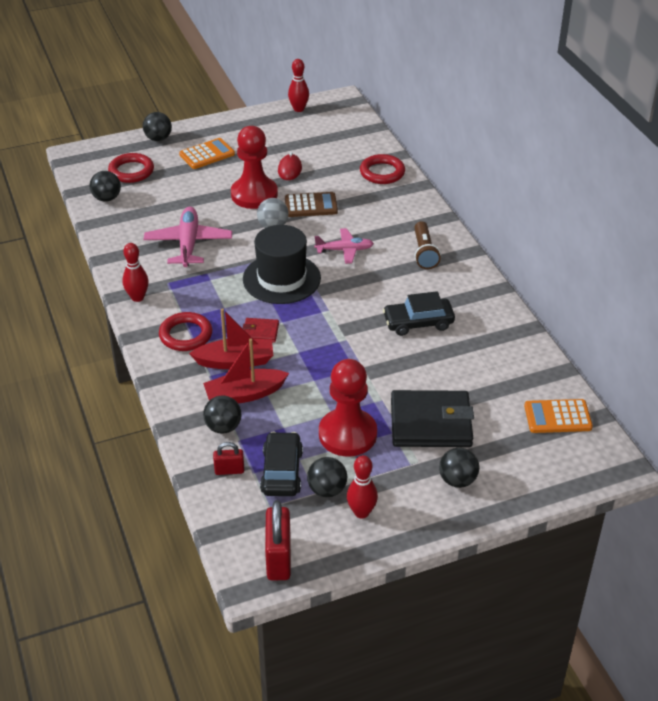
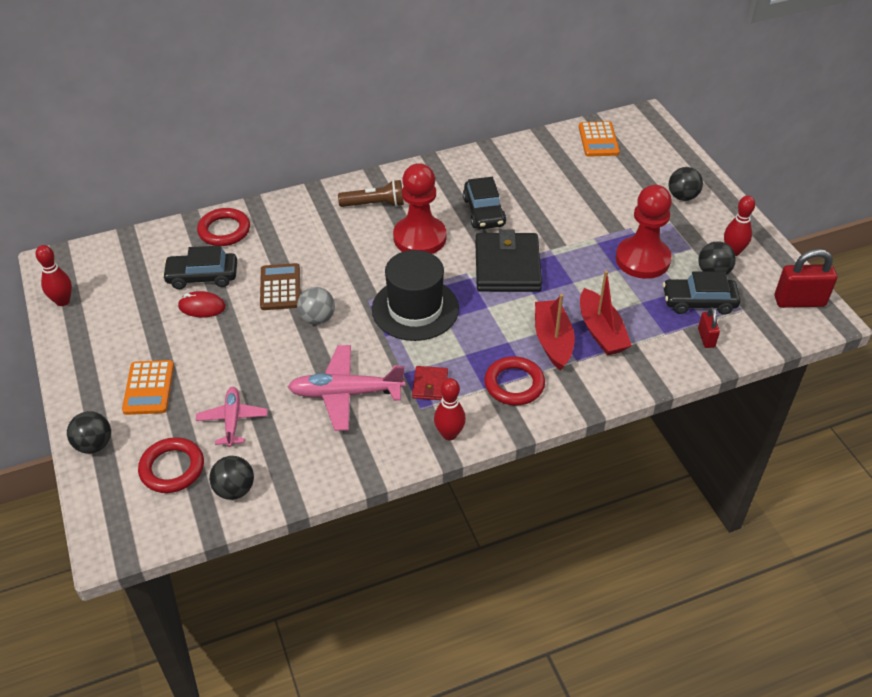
camera: 90 degrees left, 5 degrees up
orange calculator [179,138,235,169] -> orange calculator turned 150 degrees counterclockwise [122,360,174,415]
black ball [203,395,242,434] -> none
red pawn [231,126,278,209] -> red pawn moved to [393,163,446,254]
red wallet [243,318,279,342] -> red wallet moved to [412,366,448,400]
pink plane [314,228,374,264] -> pink plane moved to [196,387,267,447]
black wallet [391,390,474,447] -> black wallet moved to [475,229,542,292]
none -> black car [162,246,237,289]

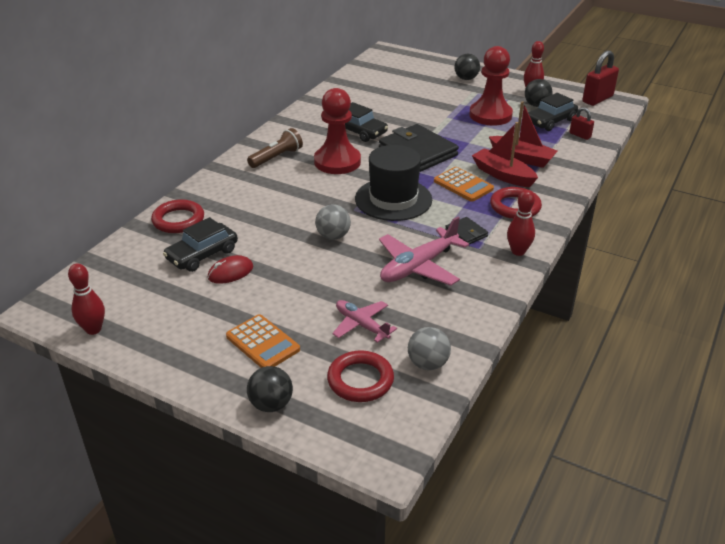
camera: 40 degrees left, 10 degrees down
black ball [209,456,254,500] -> grey ball [408,327,451,370]
brown calculator [260,263,300,310] -> none
red wallet [412,366,448,400] -> black wallet [445,217,488,244]
orange calculator [579,121,620,157] -> orange calculator moved to [434,167,494,202]

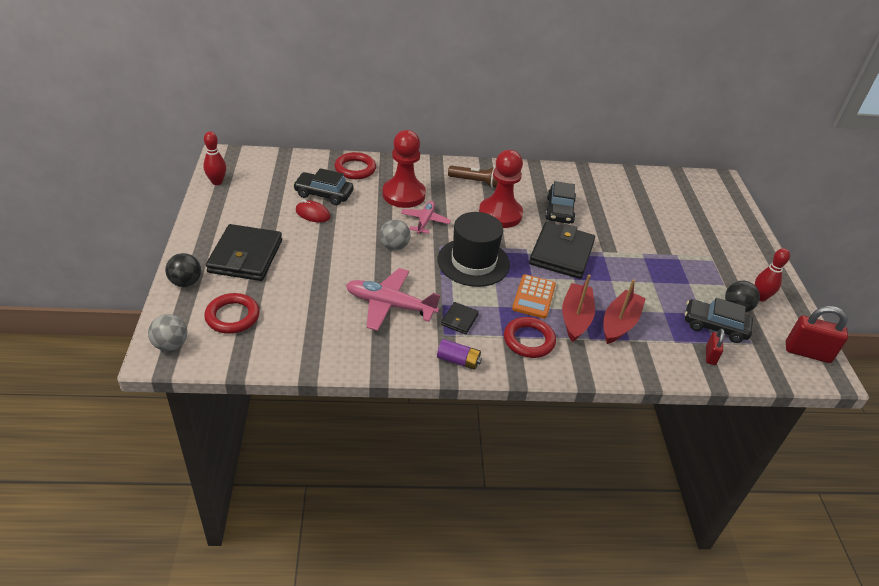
camera: 55 degrees right, 5 degrees up
orange calculator [226,314,300,368] -> black wallet [206,224,282,281]
pink plane [332,300,397,343] -> pink plane moved to [401,201,451,234]
grey ball [408,327,451,370] -> grey ball moved to [148,314,188,351]
black ball [454,54,480,80] -> none
red pawn [469,46,513,126] -> red pawn moved to [382,130,426,208]
red boat [489,101,558,168] -> red boat turned 150 degrees counterclockwise [604,279,646,344]
red bowling pin [507,190,535,256] -> purple battery [437,339,482,370]

